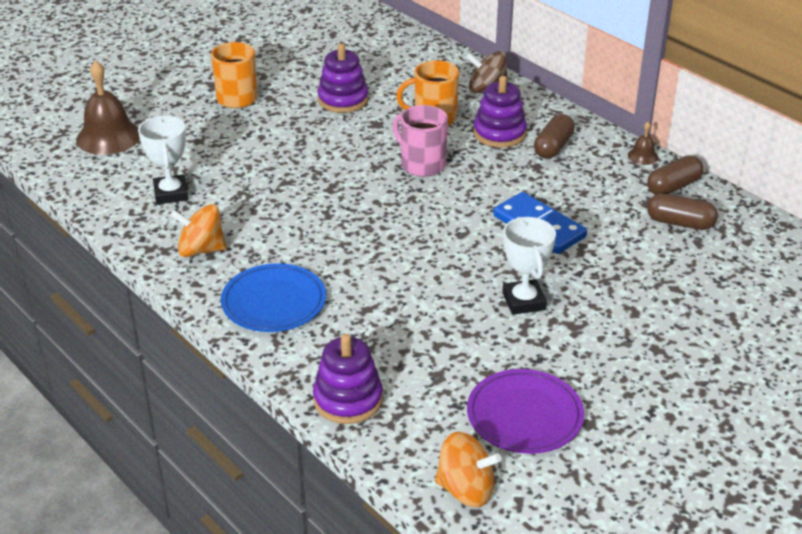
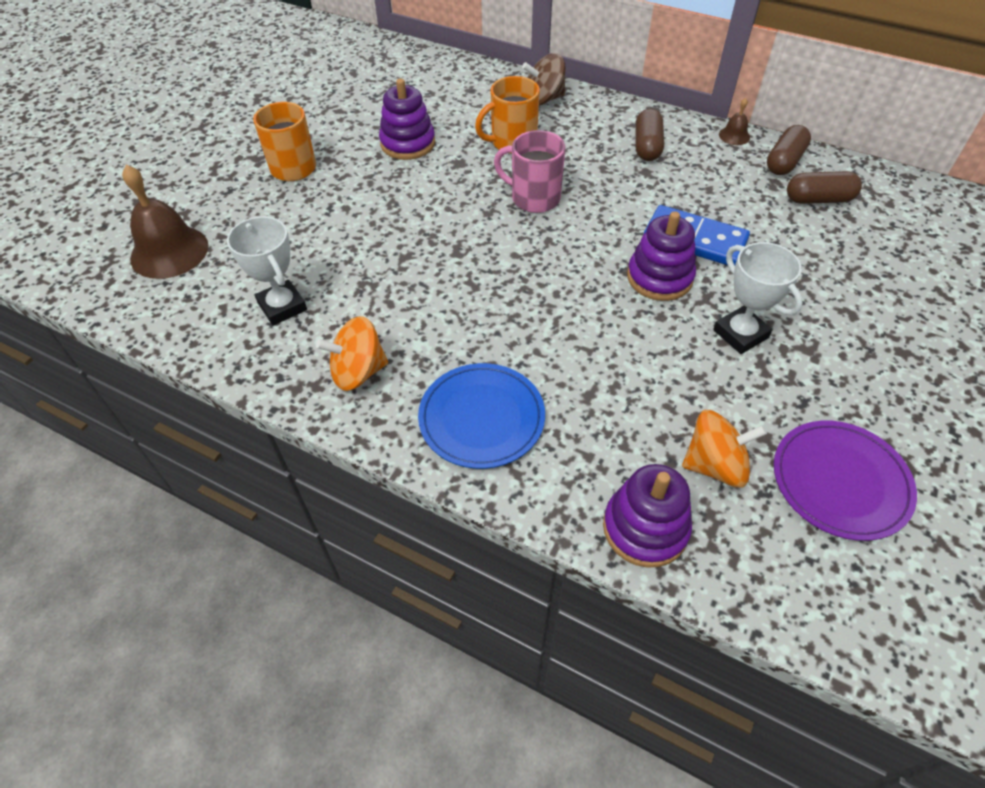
camera: 20 degrees left, 15 degrees up
orange spinning top [435,432,502,507] -> orange spinning top moved to [682,410,767,487]
purple stacking toy [473,76,527,148] -> purple stacking toy moved to [627,211,696,301]

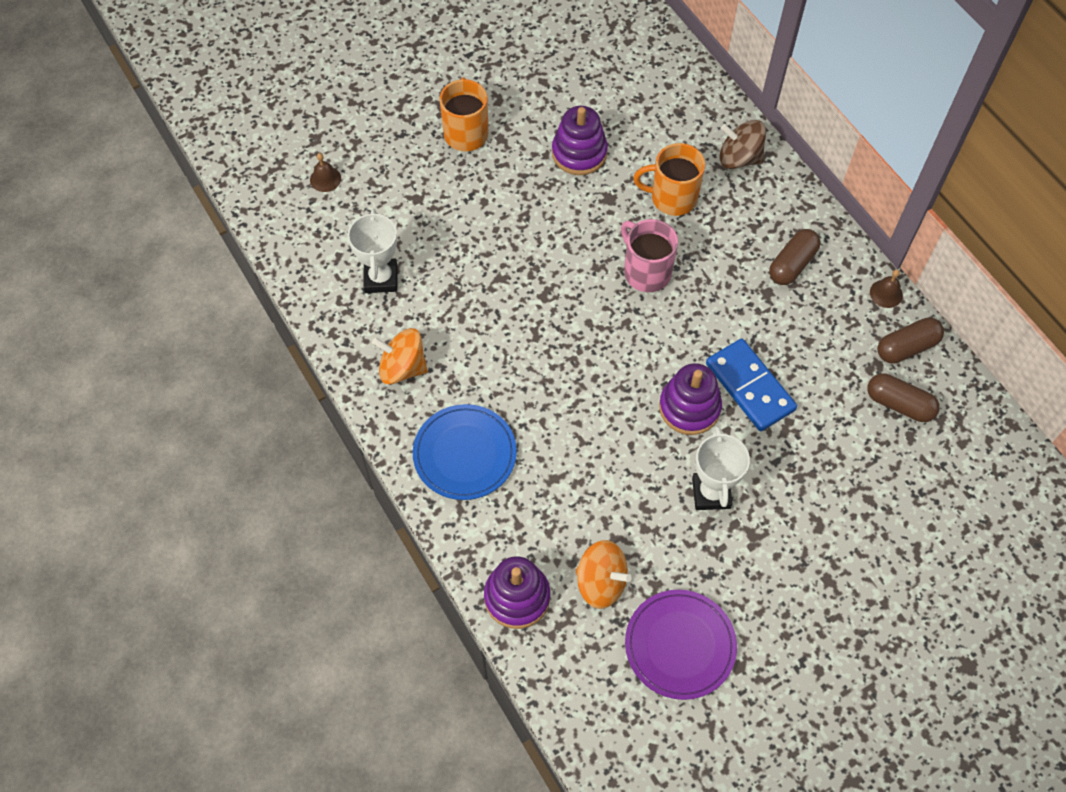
camera: 30 degrees right, 10 degrees up
brown bell [122,165,208,279] -> brown bell [310,153,341,192], size x0.46

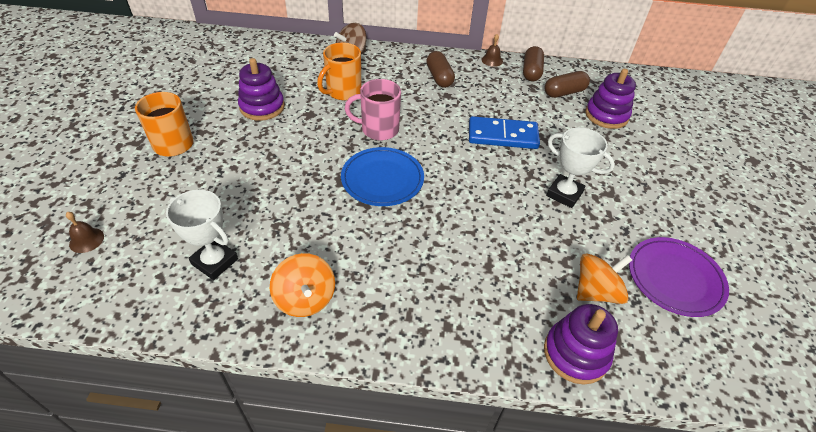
camera: 55 degrees left, 15 degrees down
orange spinning top [372,328,428,385] -> orange spinning top turned 75 degrees counterclockwise [270,253,335,317]
blue plate [413,404,517,500] -> blue plate moved to [341,147,424,206]
purple stacking toy [659,363,722,435] -> purple stacking toy moved to [585,69,636,129]

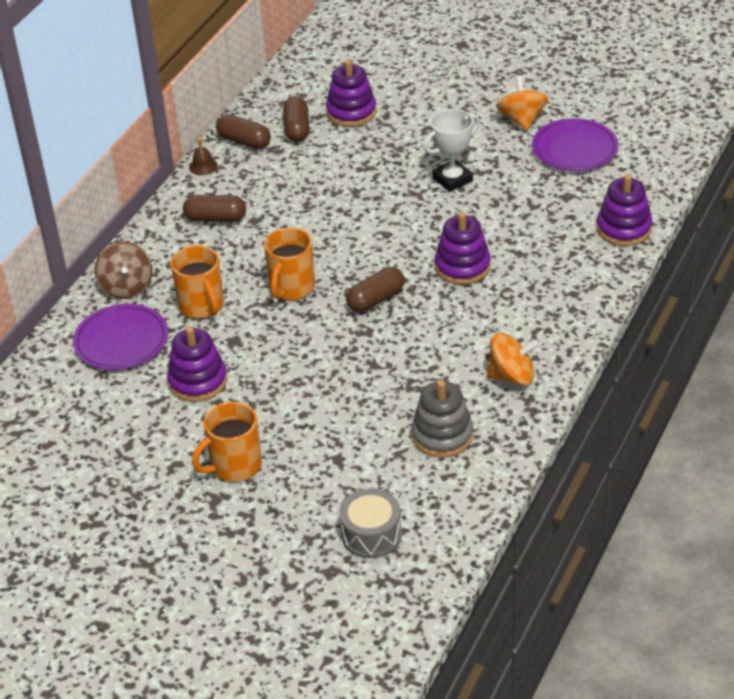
camera: 65 degrees left, 5 degrees down
brown bell [66,212,104,253] -> grey drum [339,488,402,558]
white trophy [166,190,238,280] -> grey stacking toy [411,380,473,458]
blue plate [341,147,424,206] -> brown capsule [346,267,405,312]
pink mug [345,79,401,140] -> orange mug [264,228,315,300]
blue domino [469,116,540,149] -> none
orange spinning top [577,253,632,304] -> orange spinning top moved to [497,76,548,131]
none -> purple plate [73,304,168,370]
none -> purple stacking toy [435,212,491,285]

